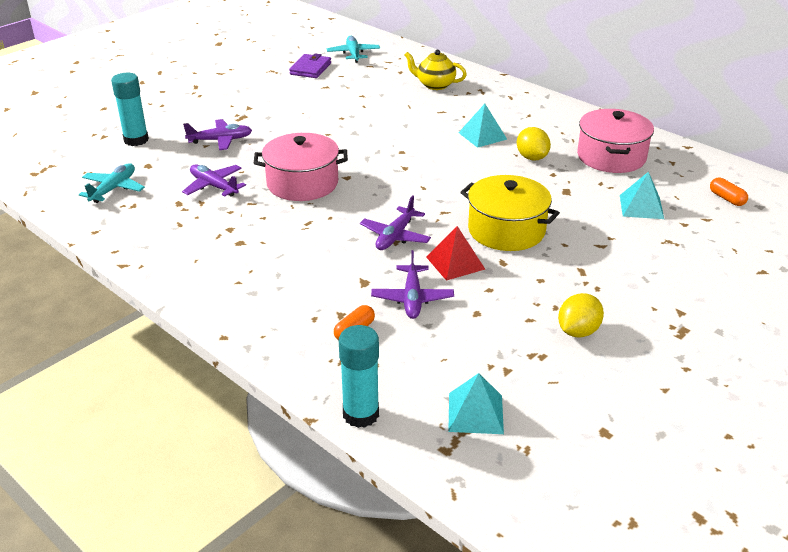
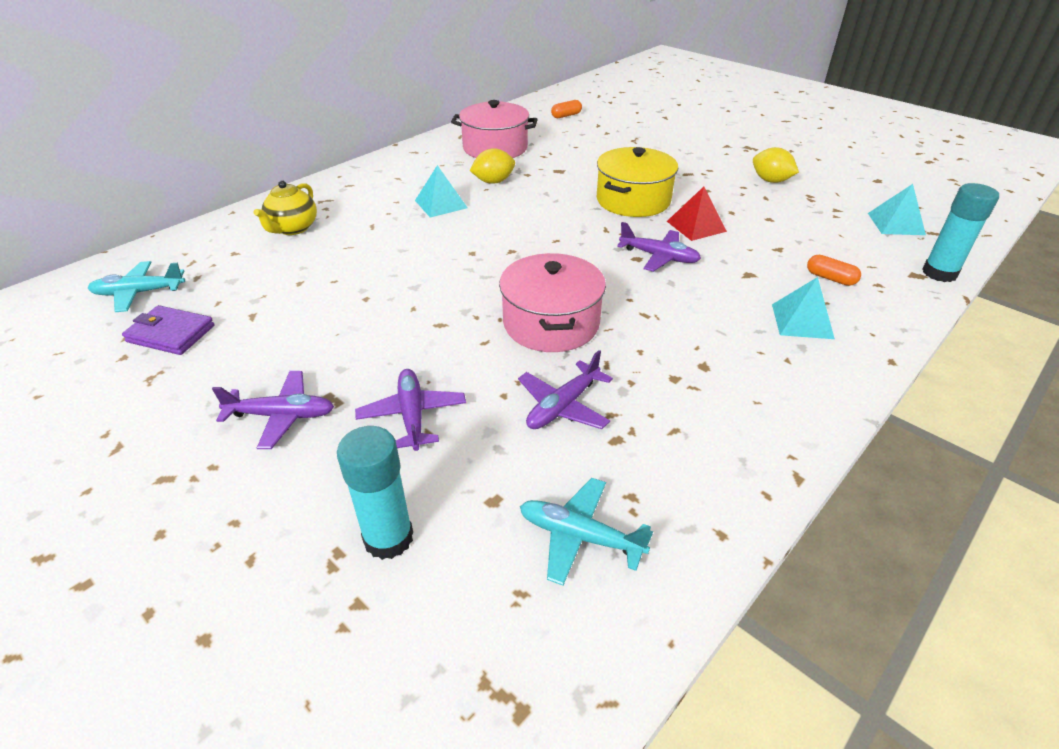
camera: 90 degrees left, 5 degrees up
purple plane [371,250,454,319] -> purple plane moved to [212,371,334,449]
turquoise pyramid [620,172,664,219] -> turquoise pyramid moved to [772,277,835,339]

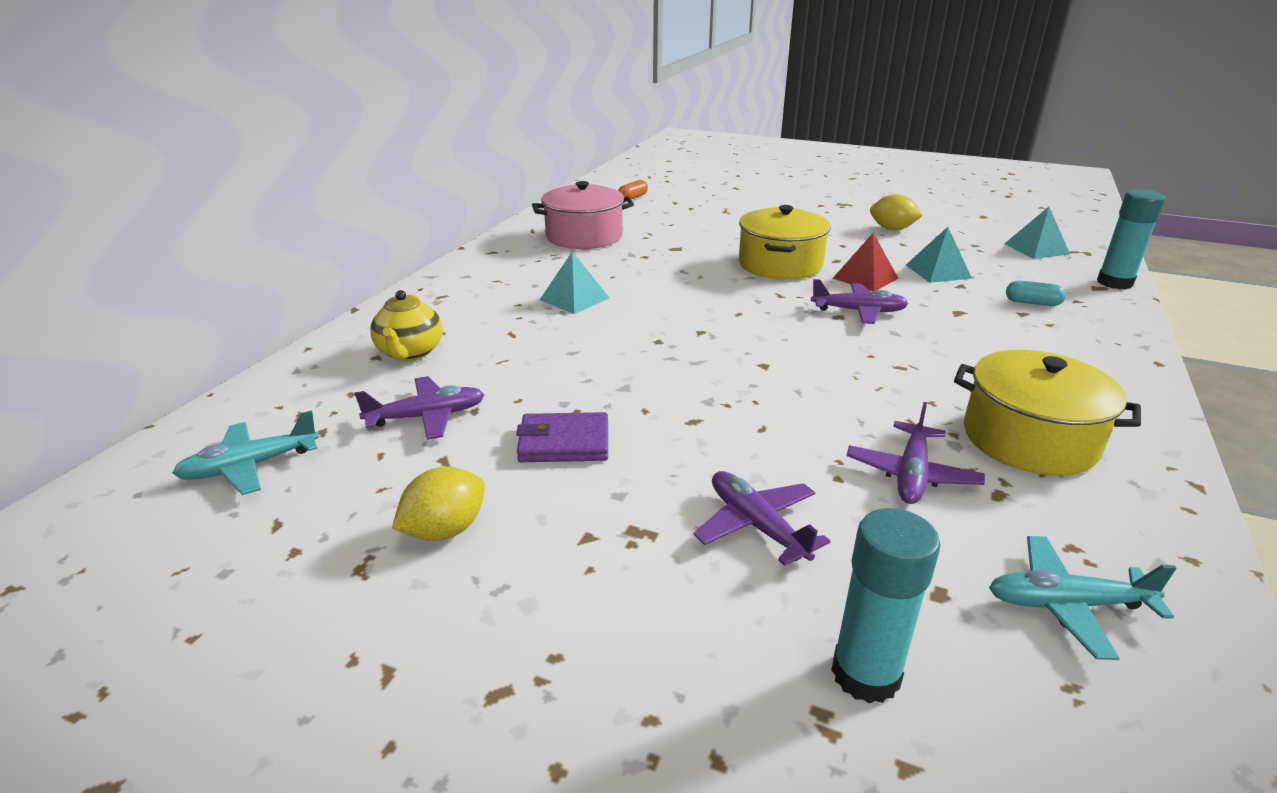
camera: 20 degrees left, 10 degrees down
purple wallet [122,305,214,355] -> purple wallet moved to [516,412,608,462]
purple plane [212,371,334,449] -> purple plane moved to [355,376,485,440]
yellow lemon [469,148,515,184] -> yellow lemon moved to [392,467,485,541]
pink pot [499,253,606,352] -> none
turquoise pyramid [772,277,835,339] -> turquoise pyramid moved to [906,227,972,283]
orange capsule [807,255,861,286] -> turquoise capsule [1006,280,1066,306]
none -> yellow pot [954,350,1141,476]

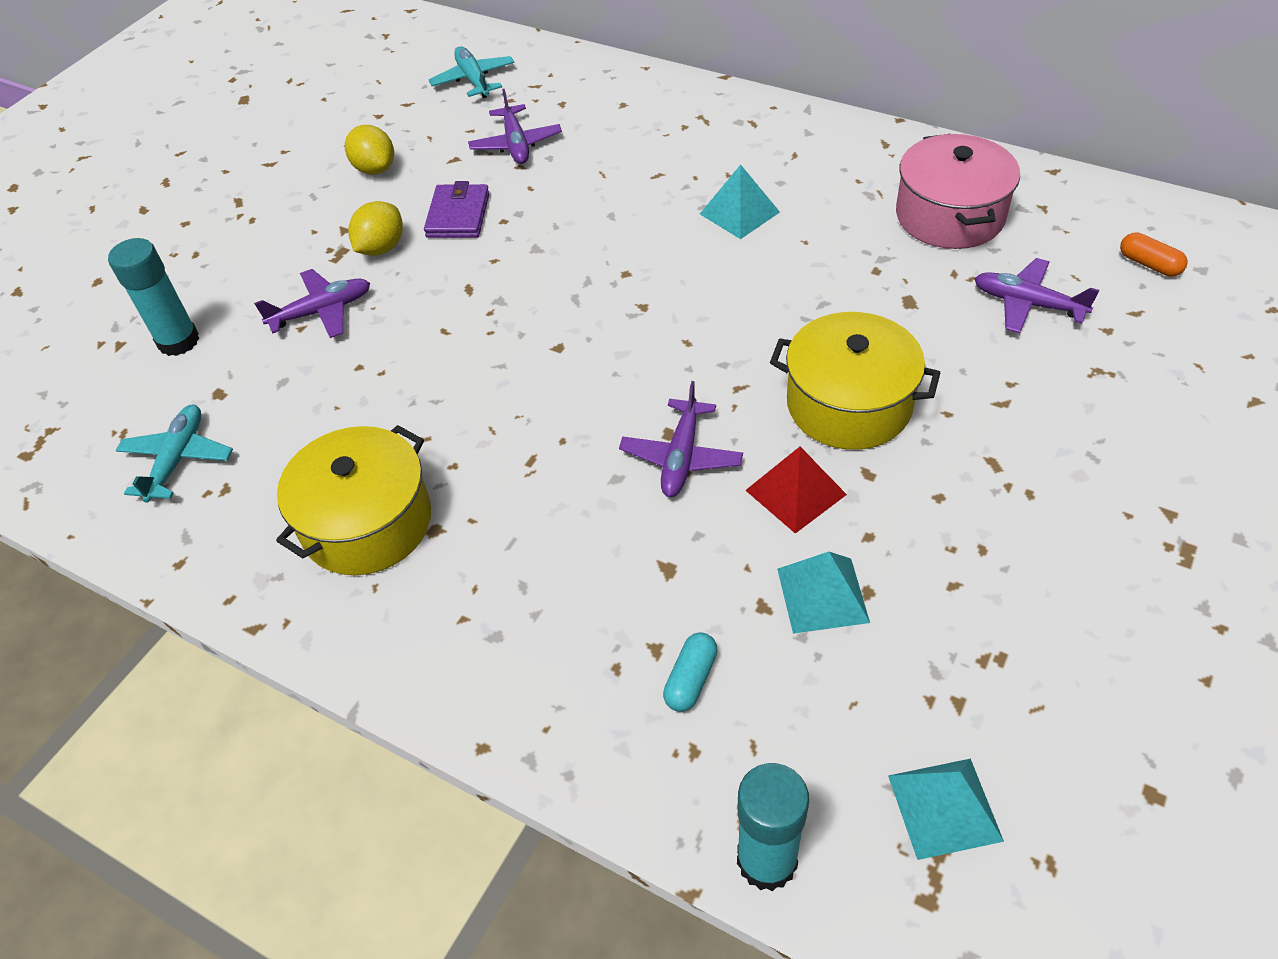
camera: 100 degrees right, 20 degrees up
yellow teapot [370,290,443,361] -> none
purple plane [847,402,985,504] -> purple plane moved to [974,258,1099,333]
yellow lemon [870,194,923,230] -> yellow lemon moved to [348,201,403,256]

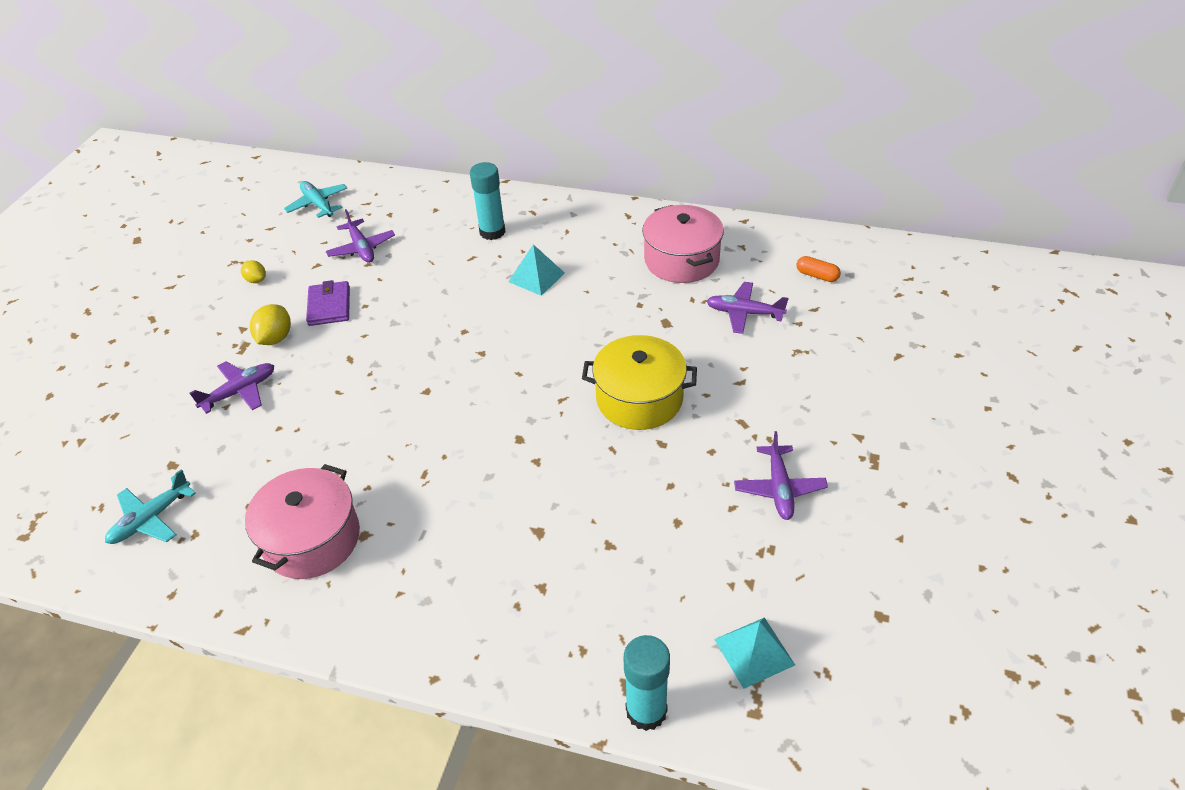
camera: 15 degrees left, 5 degrees down
turquoise glue stick [108,238,199,356] -> turquoise glue stick moved to [470,162,506,240]
turquoise plane [115,405,233,503] -> turquoise plane turned 135 degrees counterclockwise [105,469,196,544]
yellow pot [276,425,431,575] -> pink pot [245,464,360,579]
yellow lemon [345,125,394,175] -> yellow lemon [241,260,266,283], size x0.64
purple plane [619,381,743,497] -> purple plane moved to [734,431,828,520]
turquoise capsule [663,632,718,712] -> none
red pyramid [745,447,847,534] -> none
turquoise pyramid [777,552,870,634] -> none

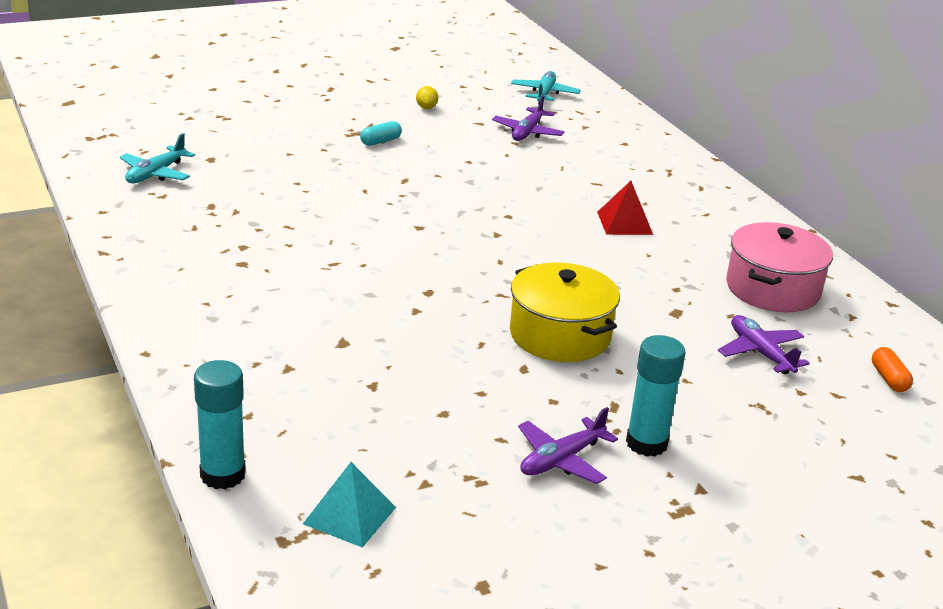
camera: 45 degrees right, 15 degrees down
turquoise plane [105,469,196,544] -> turquoise plane turned 60 degrees counterclockwise [120,133,195,183]
purple plane [190,361,274,414] -> none
pink pot [245,464,360,579] -> none
yellow lemon [250,304,291,345] -> turquoise capsule [360,121,402,146]
purple wallet [306,280,350,326] -> none
turquoise glue stick [470,162,506,240] -> turquoise glue stick moved to [626,335,685,456]
turquoise pyramid [508,244,565,296] -> red pyramid [597,181,653,235]

